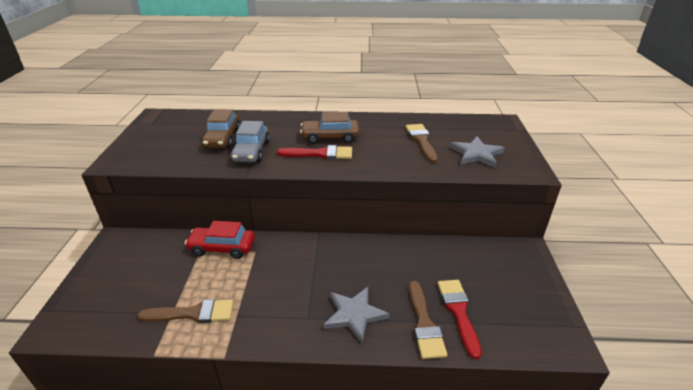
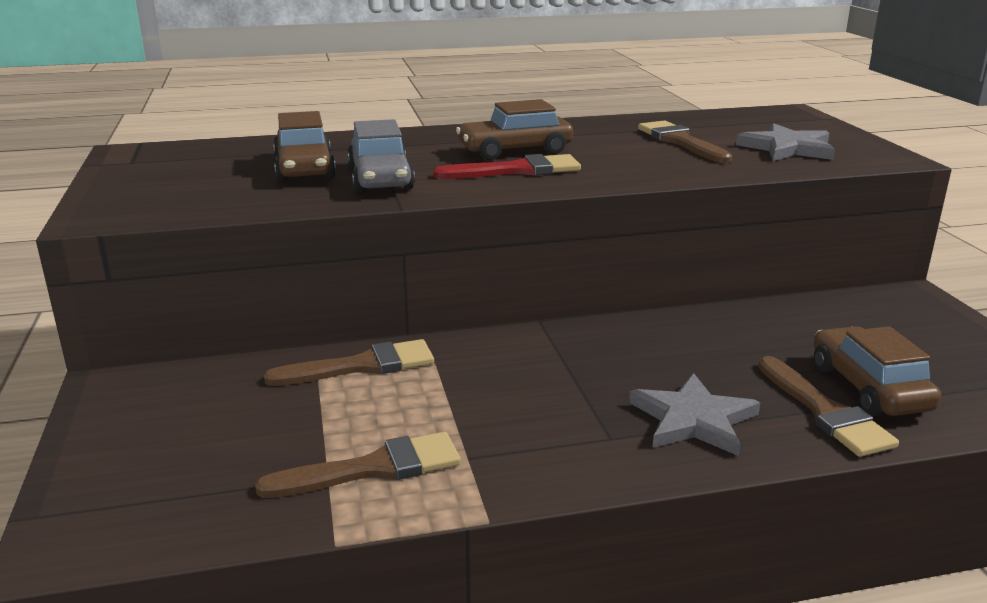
camera: 15 degrees left, 10 degrees down
red car [185,221,255,259] -> brown brush [264,339,434,386]
red brush [438,280,482,359] -> brown car [814,326,941,416]

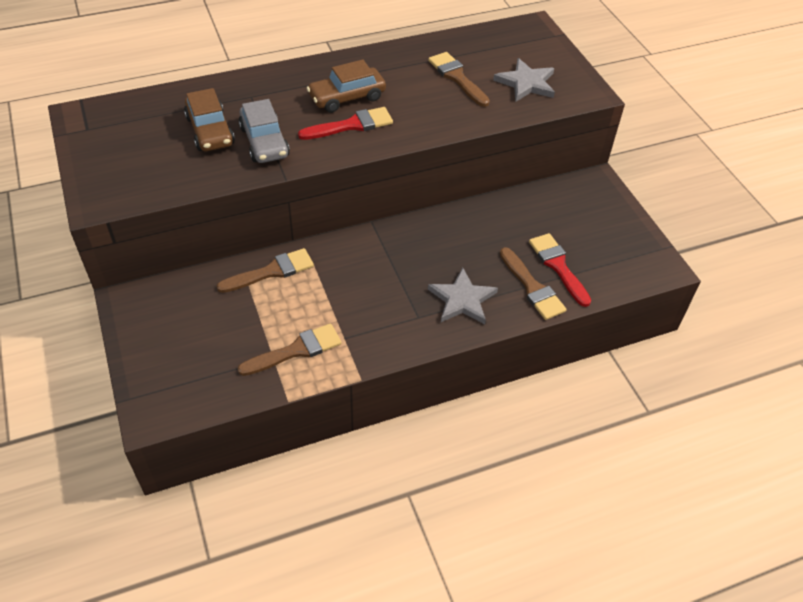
camera: 10 degrees left, 25 degrees up
brown car [814,326,941,416] -> red brush [529,233,591,307]

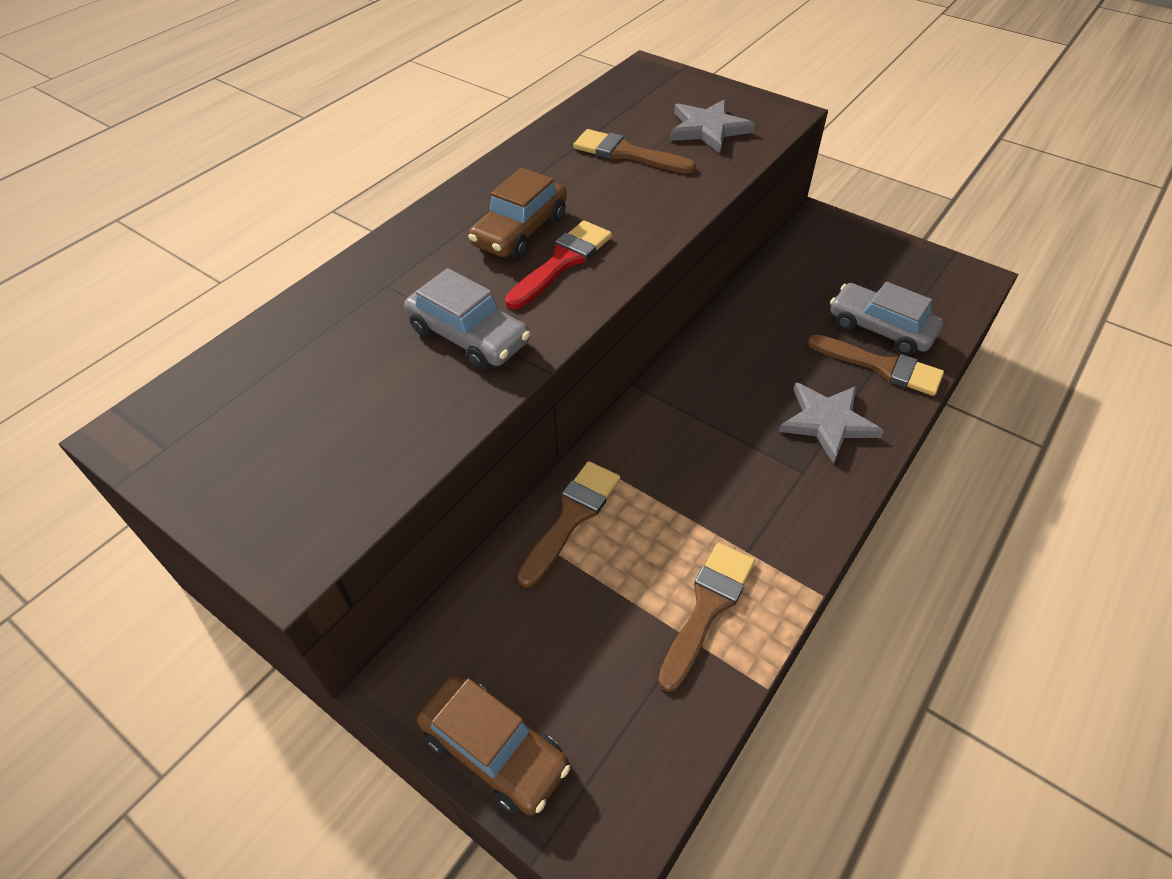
camera: 30 degrees left, 0 degrees up
brown car [184,88,235,151] -> brown car moved to [417,674,570,815]
red brush [529,233,591,307] -> grey car [830,282,943,355]

